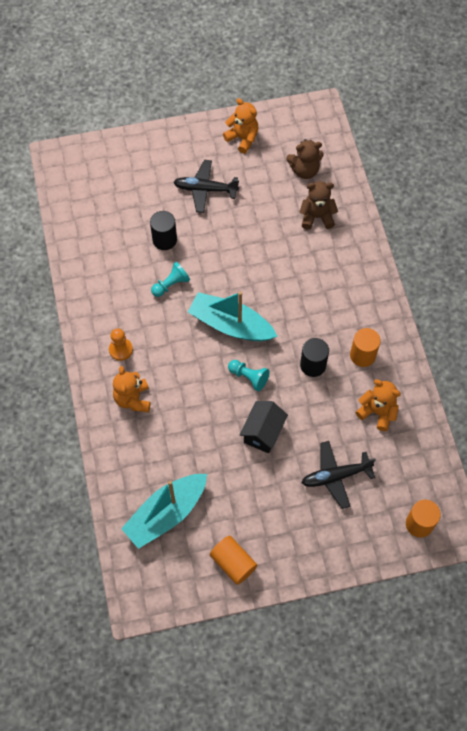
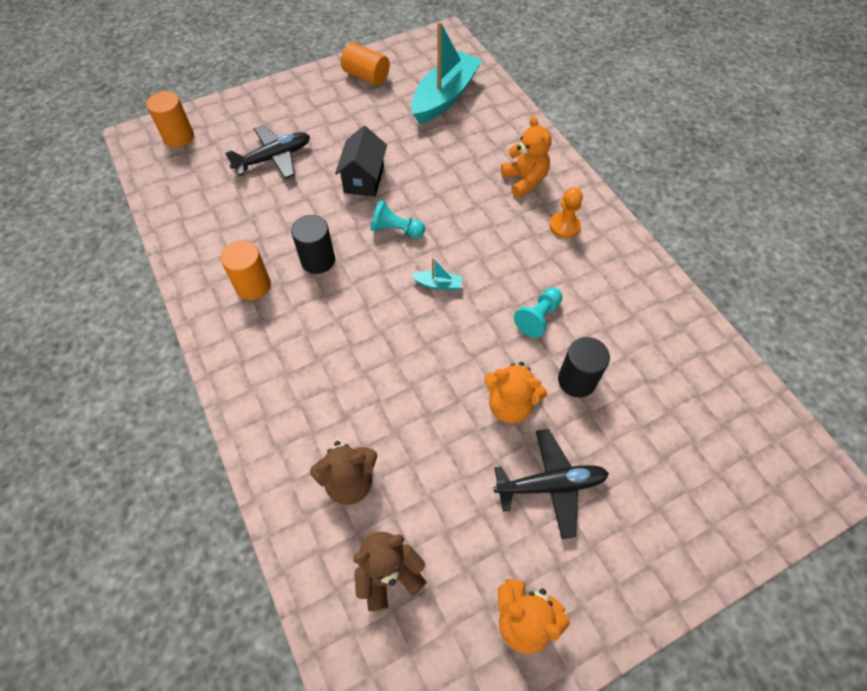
camera: 165 degrees right, 5 degrees down
turquoise boat [188,291,278,341] -> turquoise boat [411,258,463,290], size x0.40
orange teddy bear [356,379,401,431] -> orange teddy bear moved to [484,362,547,424]

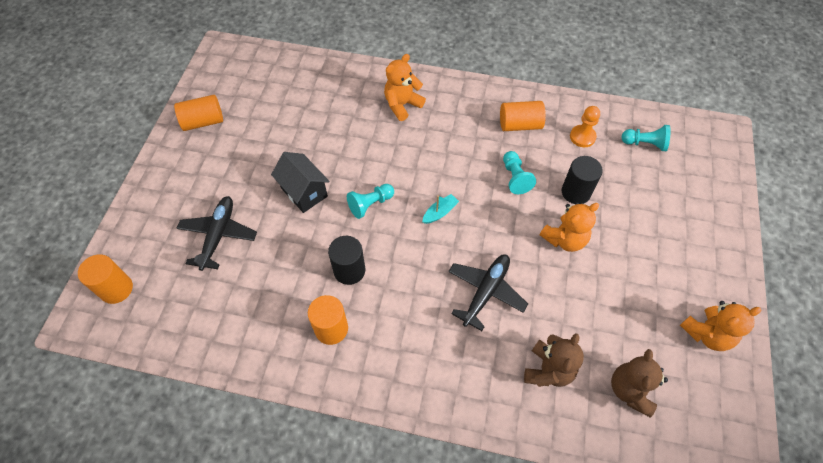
camera: 50 degrees left, 0 degrees up
turquoise boat [411,21,482,124] -> none
black plane [494,429,609,539] -> black plane moved to [448,254,528,331]
orange teddy bear [501,116,552,198] -> orange teddy bear turned 60 degrees counterclockwise [384,54,426,121]
orange pawn [550,187,583,238] -> orange pawn moved to [570,106,600,147]
none -> orange cylinder [500,101,546,131]
none -> turquoise pawn [621,125,671,151]

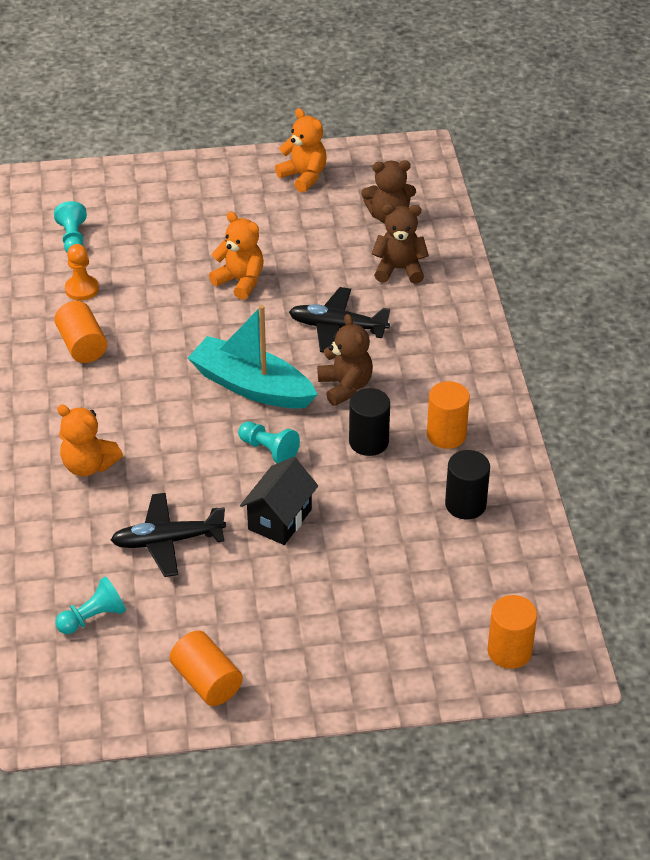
camera: 110 degrees left, 15 degrees down
black plane [176,196,257,271] -> black plane moved to [111,493,226,577]
turquoise boat [422,194,459,224] -> turquoise boat [188,305,318,409], size x2.47
turquoise pawn [503,151,536,194] -> turquoise pawn moved to [56,576,126,634]
black cylinder [562,156,603,204] -> black cylinder moved to [445,450,490,519]
none -> brown teddy bear [317,314,373,406]

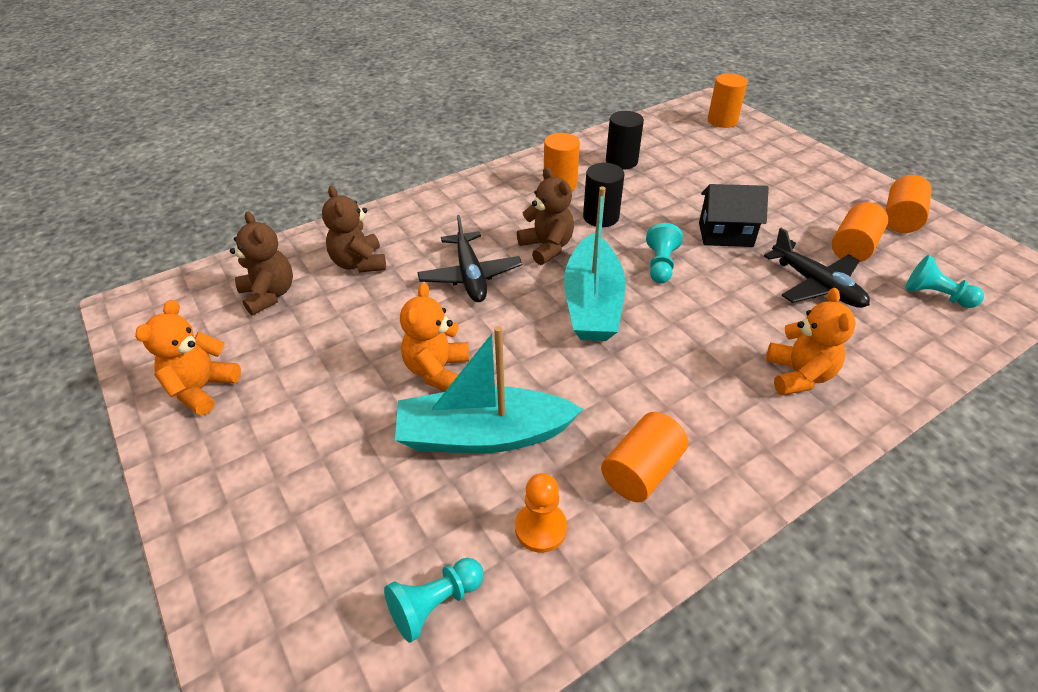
camera: 115 degrees left, 0 degrees up
brown teddy bear [317,314,373,406] -> brown teddy bear turned 105 degrees clockwise [517,167,574,265]
none -> turquoise boat [395,326,583,453]
none -> orange cylinder [832,202,888,262]

